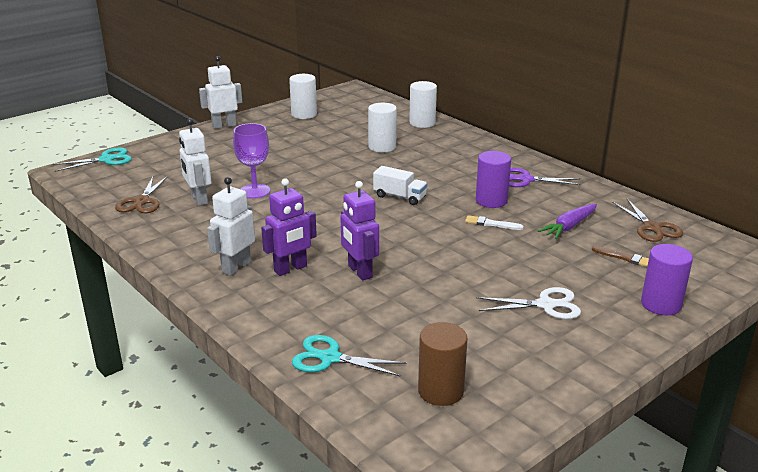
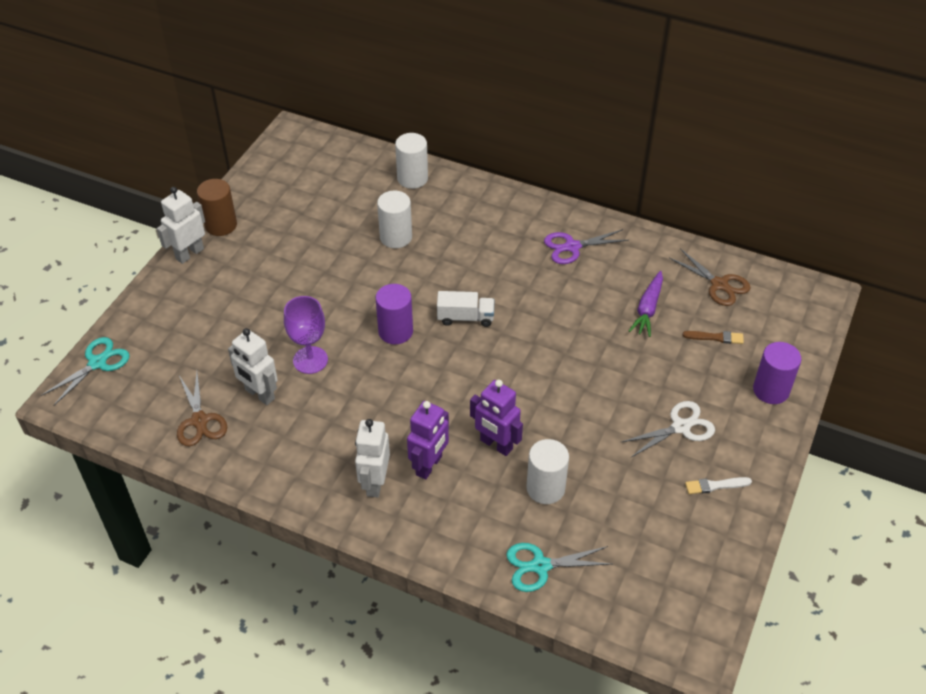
camera: 25 degrees left, 20 degrees up
white cylinder [289,74,317,119] -> white cylinder moved to [527,439,569,504]
brown cylinder [418,322,467,406] -> brown cylinder moved to [197,179,237,236]
white brush [465,215,524,230] -> white brush moved to [685,477,752,494]
purple cylinder [476,151,511,208] -> purple cylinder moved to [375,284,413,345]

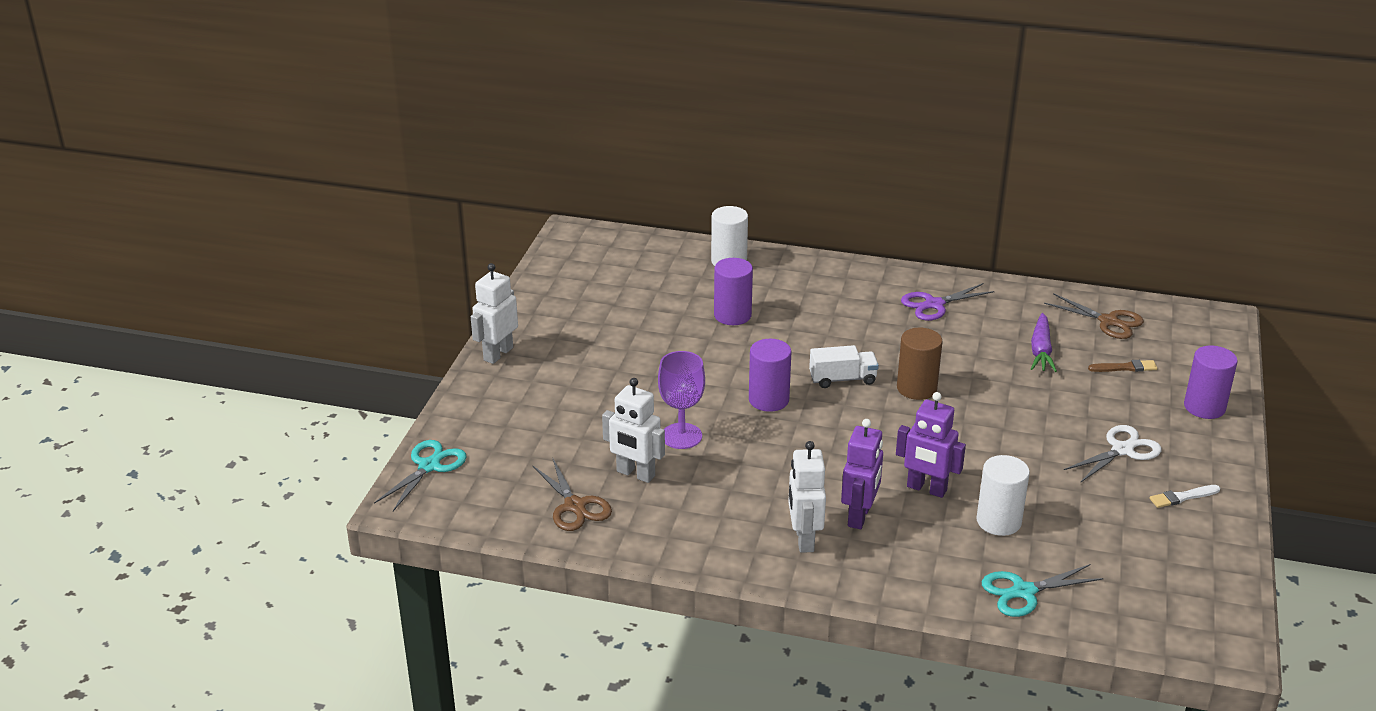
camera: 10 degrees left, 15 degrees down
brown cylinder [197,179,237,236] -> brown cylinder moved to [897,328,942,400]
white cylinder [377,191,412,248] -> purple cylinder [714,258,753,325]

